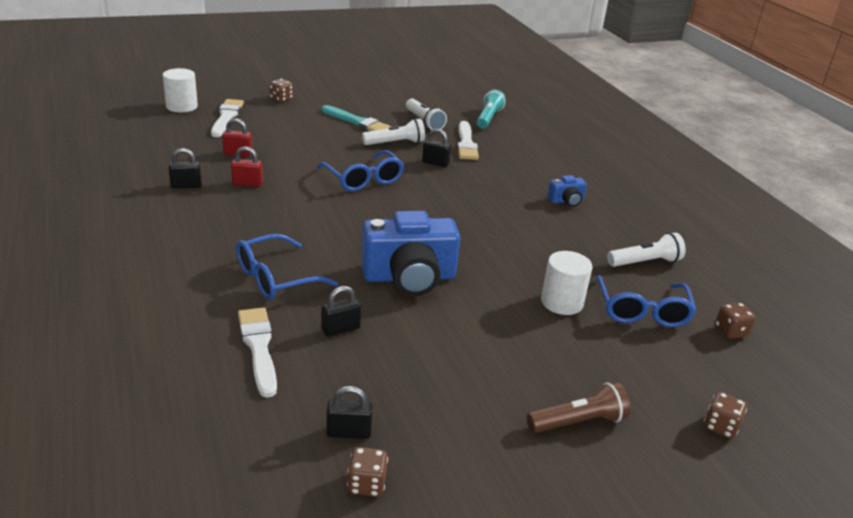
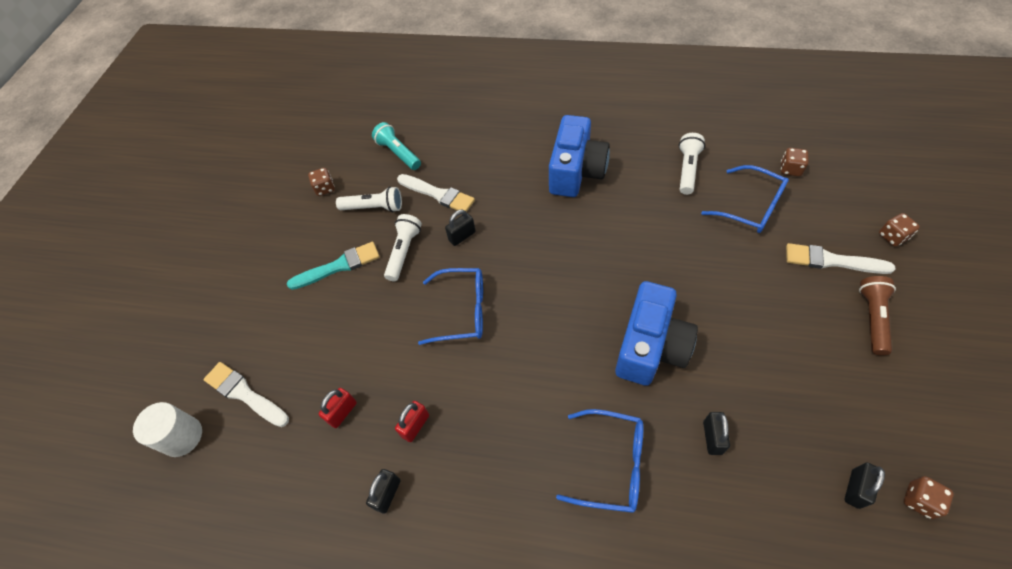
camera: 50 degrees left, 25 degrees up
blue glasses [236,234,338,300] -> blue glasses turned 75 degrees counterclockwise [556,409,644,513]
white brush [238,307,277,398] -> white brush moved to [786,243,895,274]
brown dice [269,79,293,102] -> brown dice moved to [308,168,335,196]
white cylinder [541,251,593,315] -> none
blue camera [548,175,587,207] -> blue camera [549,115,610,197], size x2.19

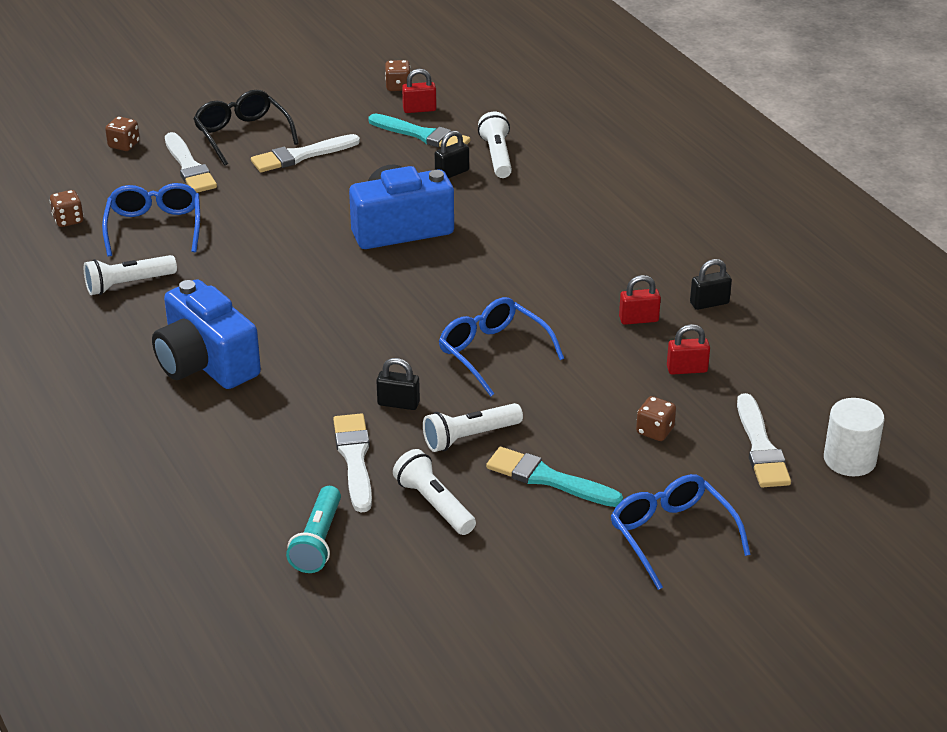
camera: 135 degrees left, 20 degrees down
brown dice [308,168,335,196] -> brown dice moved to [636,396,676,441]
blue camera [549,115,610,197] -> blue camera turned 105 degrees counterclockwise [152,279,261,389]
blue glasses [556,409,644,513] -> blue glasses moved to [611,474,751,590]
black padlock [844,462,885,509] -> red padlock [402,69,437,113]
brown flashlight [859,276,896,356] -> black glasses [193,90,299,166]
none -> white brush [251,134,360,172]
none -> turquoise brush [368,113,470,147]
none -> white flashlight [478,112,512,178]

